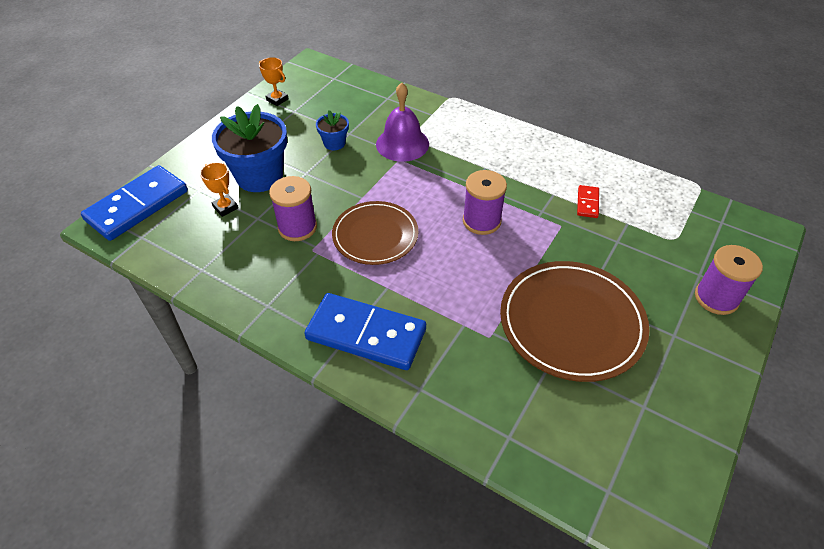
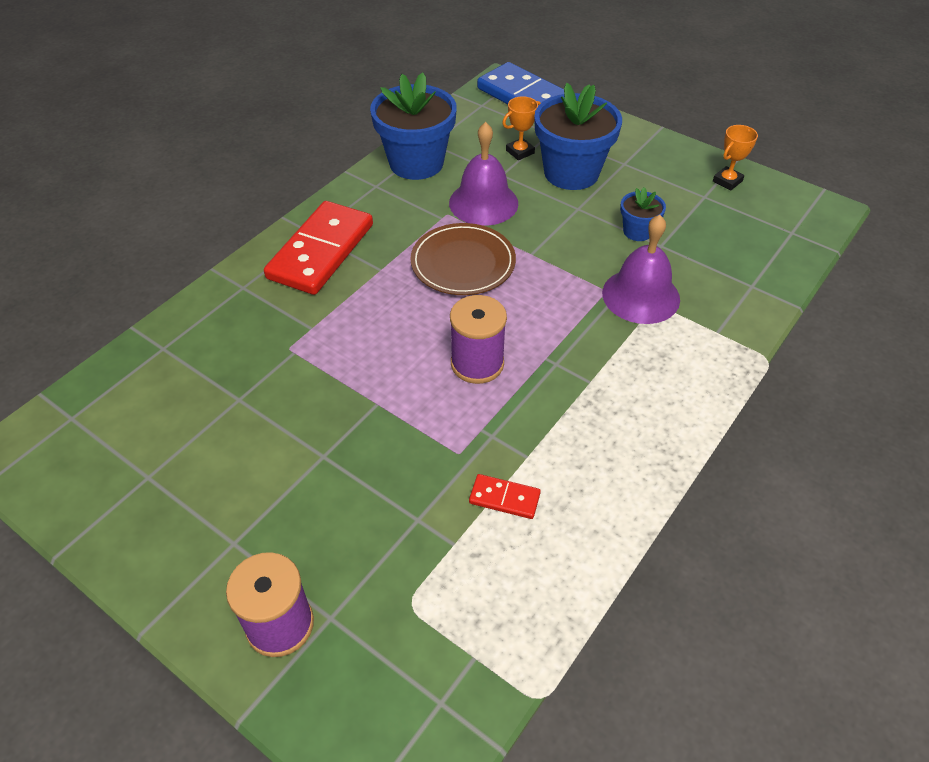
camera: 95 degrees right, 0 degrees up
purple spool [269,176,317,241] -> purple bell [449,122,518,226]
blue domino [304,293,426,370] -> red domino [264,201,373,295]
brown plate [500,261,649,382] -> none
none -> blue flower pot [370,72,457,180]

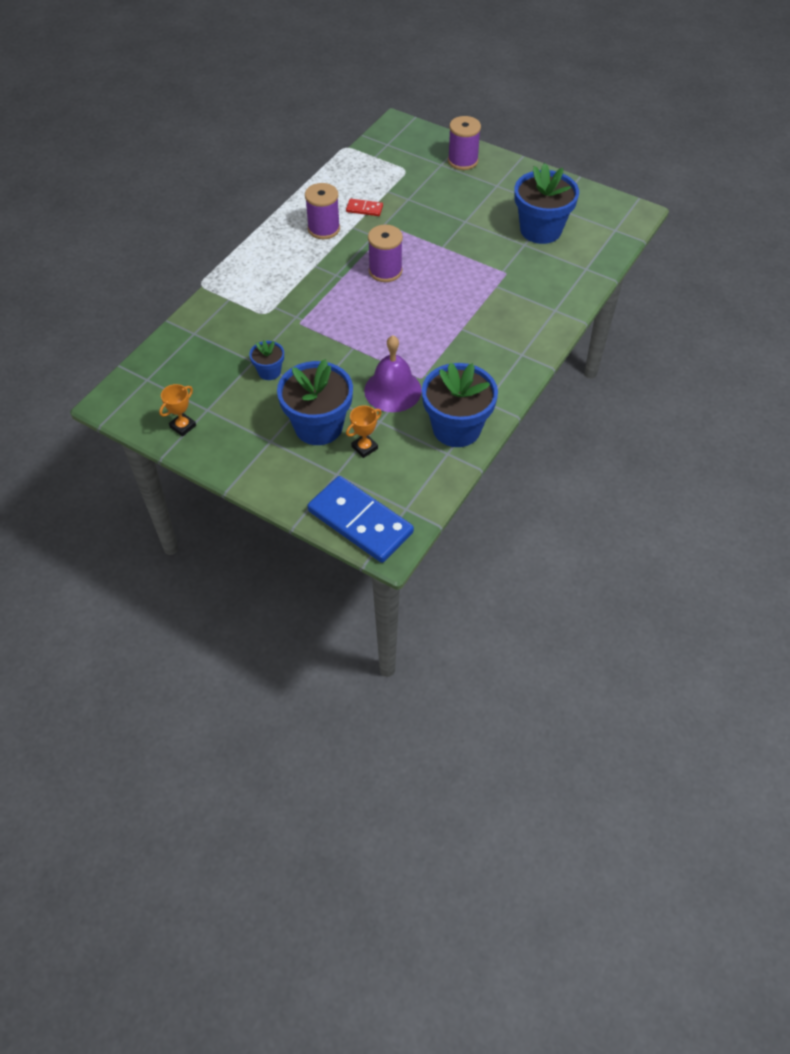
camera: 175 degrees right, 5 degrees up
red domino [264,201,373,295] -> none
brown plate [410,223,516,295] -> none
purple bell [602,215,680,324] -> none
none -> purple spool [305,183,340,239]
none -> blue flower pot [514,163,579,244]

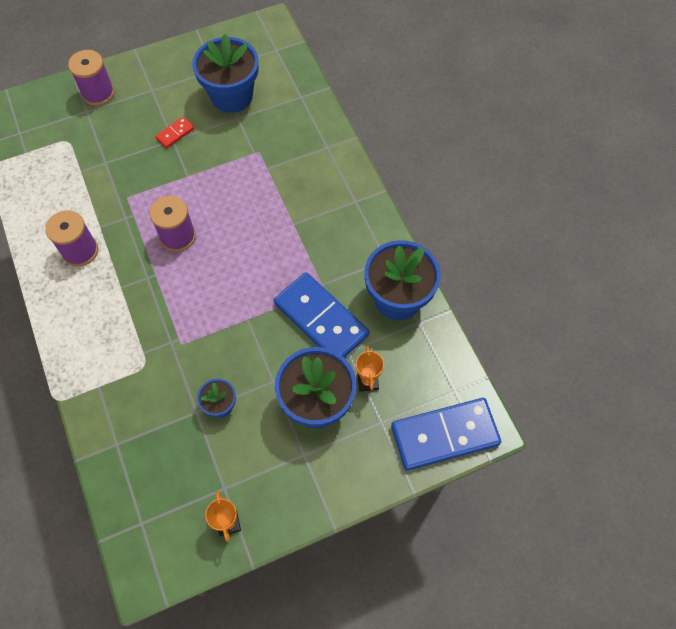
camera: 55 degrees left, 10 degrees up
red domino [346,199,383,216] -> red domino moved to [155,117,195,148]
purple bell [364,335,422,412] -> blue domino [274,272,370,358]

